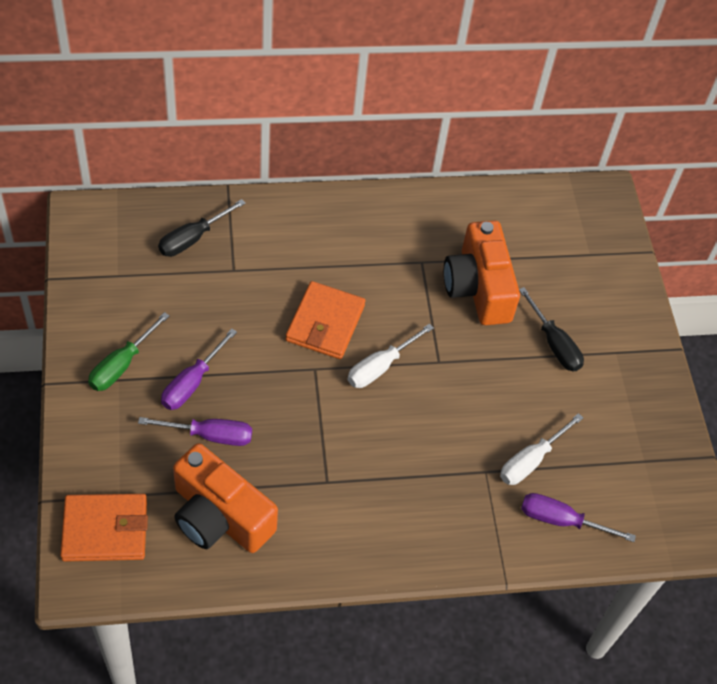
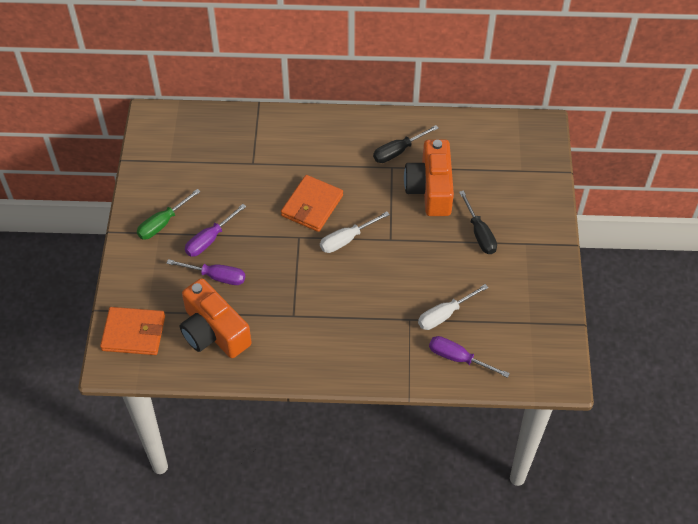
camera: 15 degrees right, 0 degrees up
black screwdriver [158,199,246,257] -> black screwdriver moved to [373,125,438,163]

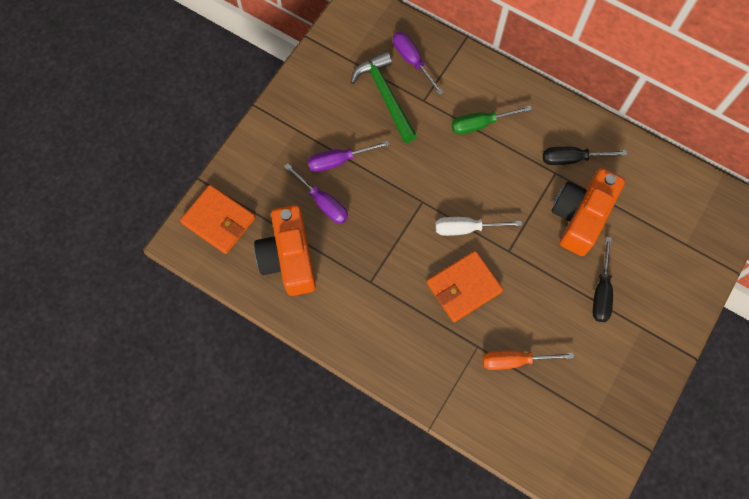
camera: 30 degrees right, 15 degrees up
green screwdriver [137,189,201,239] -> green screwdriver moved to [452,106,532,135]
orange wallet [281,175,343,232] -> orange wallet moved to [427,251,503,322]
white screwdriver [418,284,489,330] -> orange screwdriver [482,350,574,370]
purple screwdriver [429,336,510,378] -> purple screwdriver moved to [393,32,444,95]
none -> green hammer [351,51,417,143]

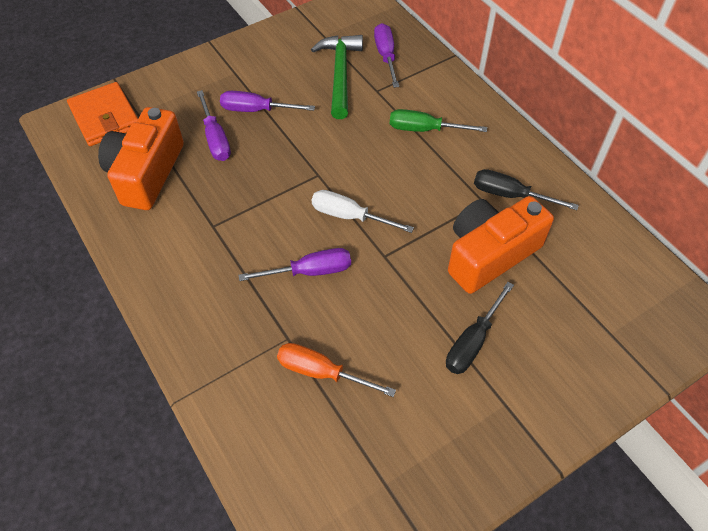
camera: 25 degrees right, 15 degrees down
orange wallet [427,251,503,322] -> purple screwdriver [238,248,351,281]

